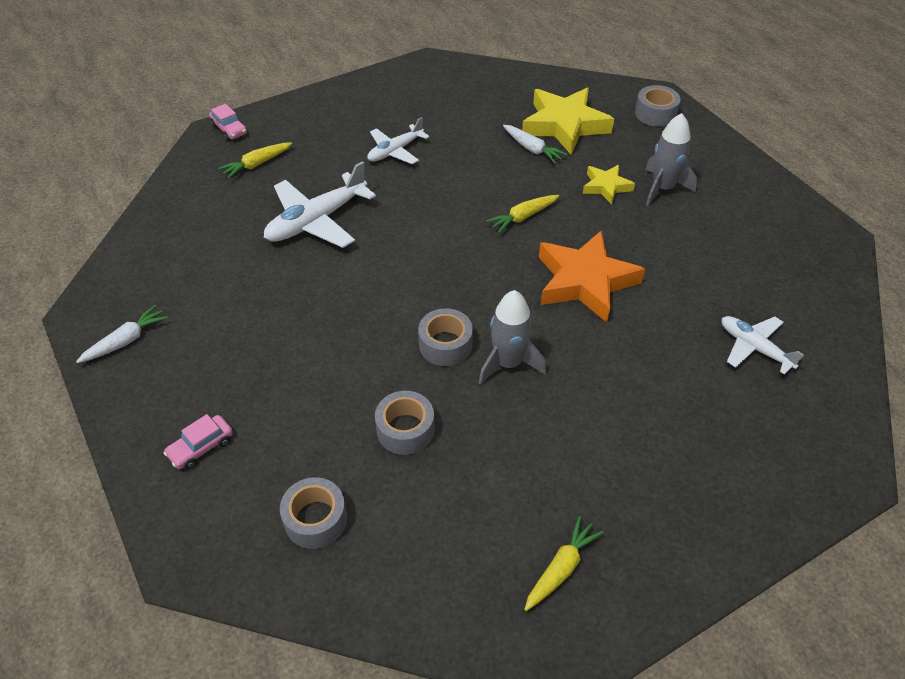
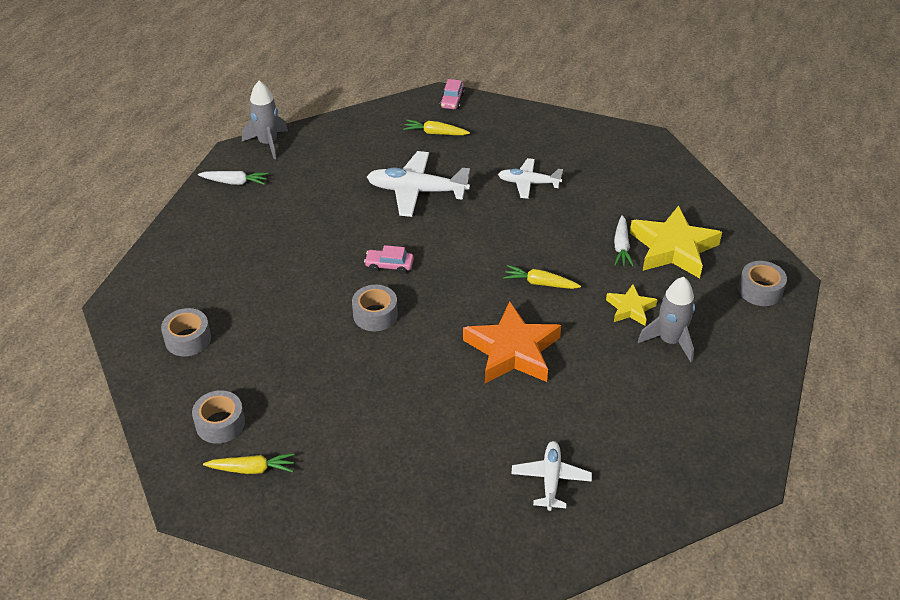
camera: 50 degrees right, 5 degrees down
pink car [163,414,233,470] -> pink car moved to [364,245,414,274]
grey tape [375,391,435,455] -> grey tape moved to [192,390,245,444]
grey rocket [479,290,546,385] -> grey rocket moved to [242,81,288,159]

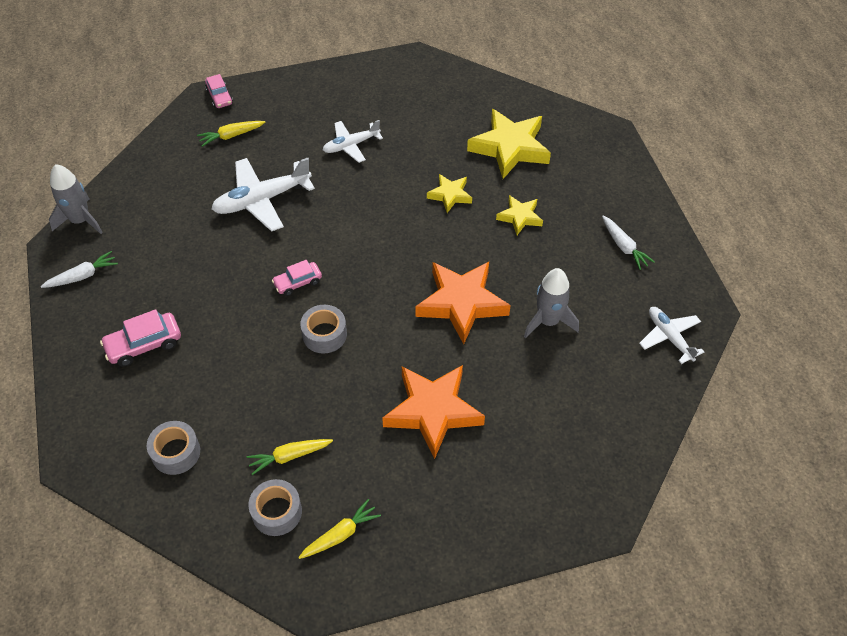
camera: 35 degrees left, 10 degrees up
yellow carrot [503,265,581,289] -> yellow carrot moved to [247,439,333,475]
white plane [511,441,592,511] -> white plane moved to [639,307,704,364]
white carrot [614,215,634,267] -> white carrot moved to [602,216,655,270]
grey rocket [638,277,695,362] -> grey rocket moved to [524,268,579,338]
grey tape [738,261,787,306] -> none
none -> pink car [100,309,181,366]
none -> orange star [382,365,485,459]
none -> yellow star [427,174,472,213]

